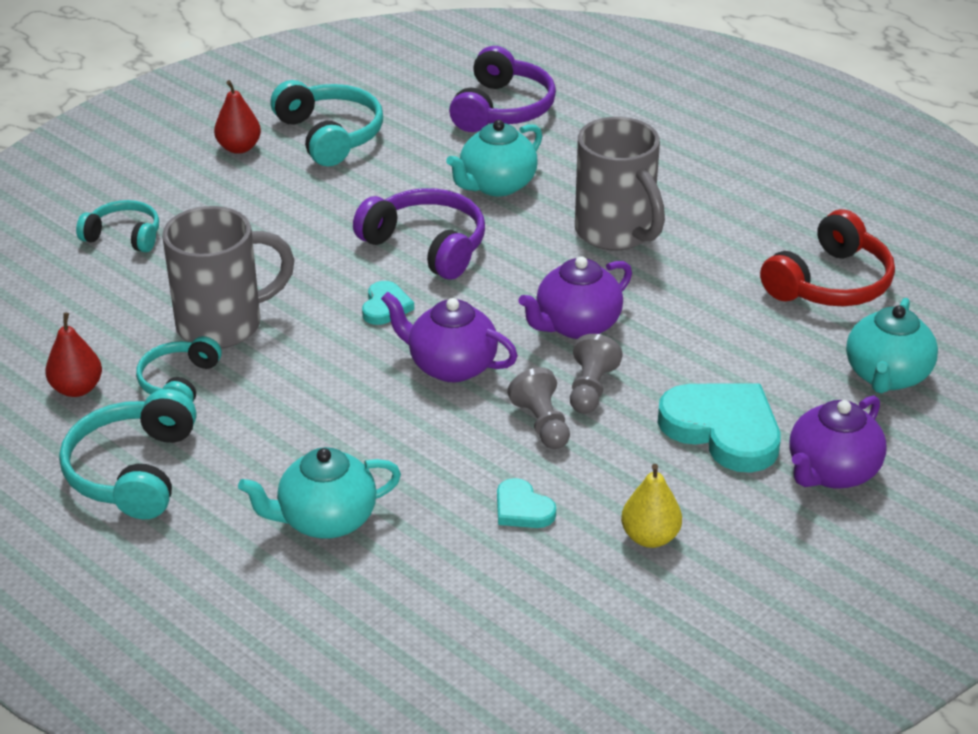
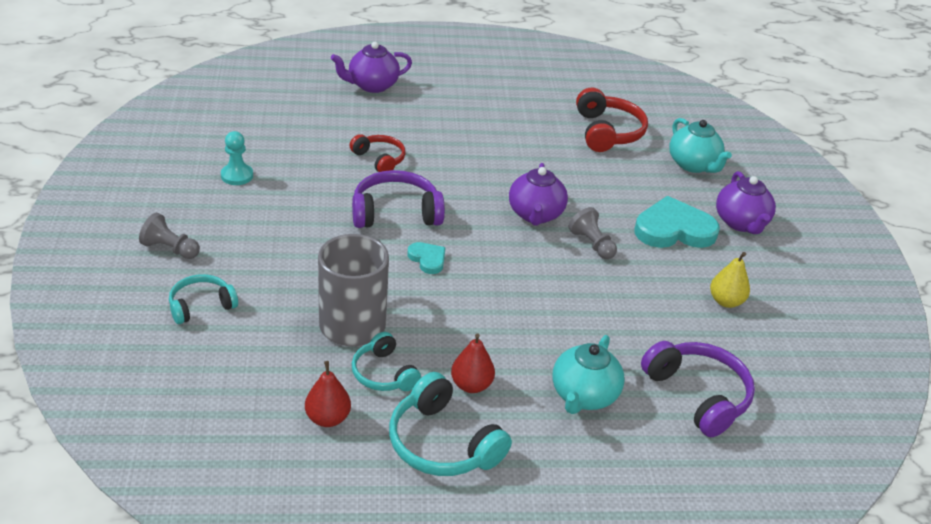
camera: 50 degrees left, 0 degrees up
red pear [214,80,261,154] -> red pear moved to [451,333,495,393]
turquoise headphones [271,80,383,167] -> turquoise pawn [221,131,253,185]
purple teapot [381,292,518,382] -> purple teapot moved to [331,42,412,93]
turquoise teapot [446,120,542,196] -> red headphones [350,134,405,172]
purple headphones [449,46,556,132] -> purple headphones moved to [641,341,755,437]
turquoise heart [497,478,556,528] -> none
grey pawn [507,367,570,449] -> grey pawn moved to [139,213,200,259]
grey mug [575,117,665,250] -> none

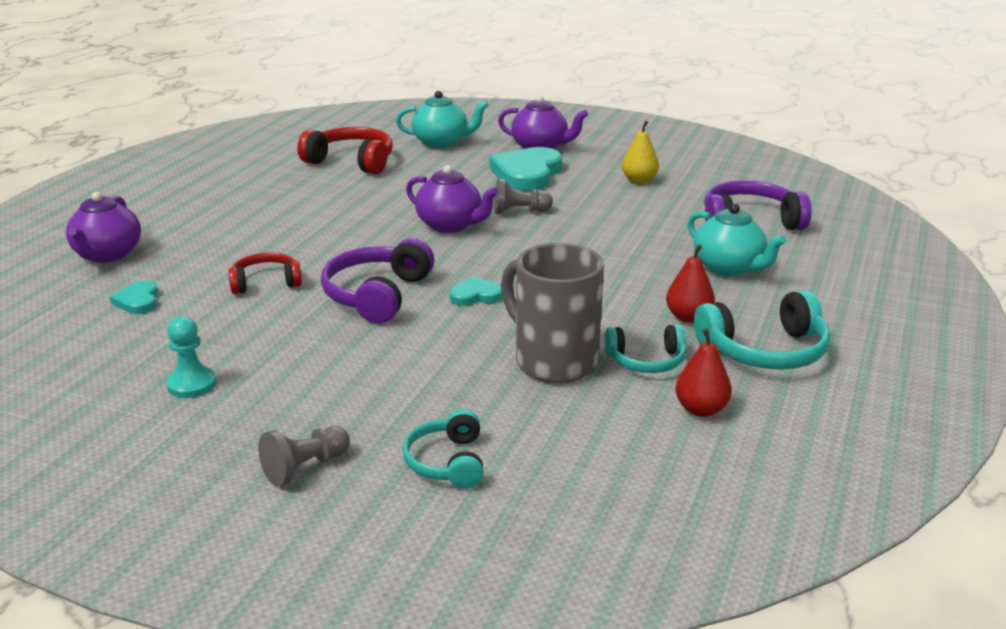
camera: 60 degrees left, 10 degrees down
none -> turquoise heart [110,281,158,314]

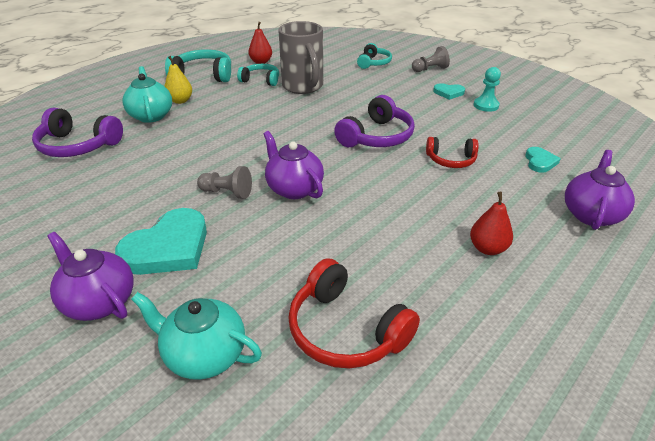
camera: 160 degrees left, 10 degrees up
turquoise heart [449,277,502,306] -> turquoise heart moved to [433,83,465,100]
yellow pear [622,120,659,184] -> yellow pear moved to [165,56,192,104]
red pear [666,245,715,323] -> red pear moved to [470,192,513,255]

